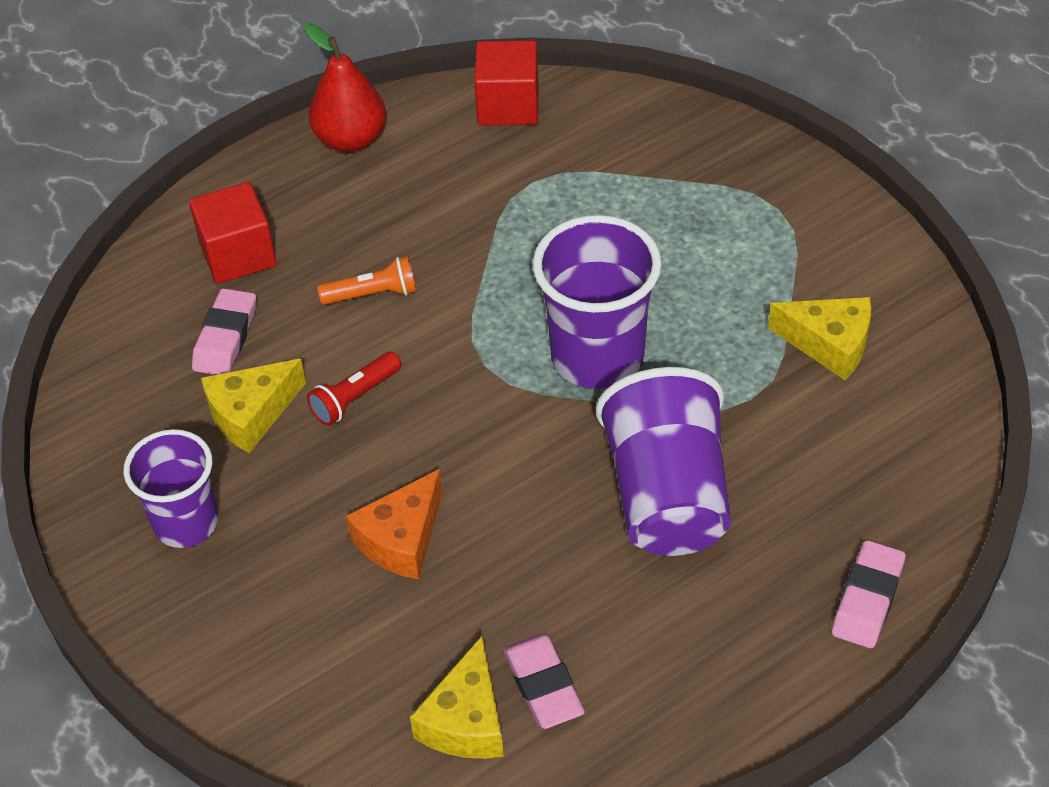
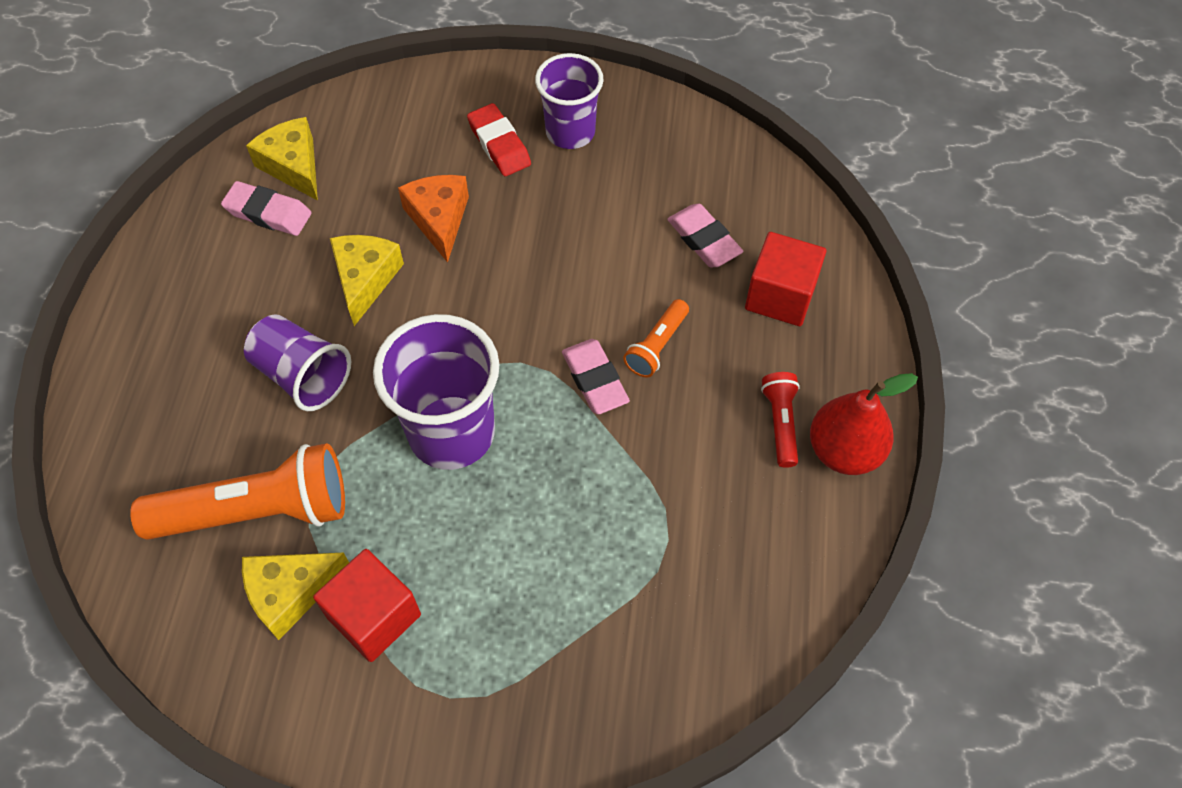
camera: 130 degrees right, 10 degrees up
yellow cheese [201,359,306,453] -> yellow cheese moved to [330,235,404,326]
red flashlight [307,352,401,426] -> red flashlight moved to [761,372,800,468]
red cube [474,40,539,126] -> red cube moved to [313,549,421,662]
purple cup [596,367,731,556] -> purple cup [244,315,351,411], size x0.66
pink eraser [832,540,905,648] -> pink eraser moved to [562,339,630,414]
none -> orange flashlight [130,443,345,540]
none -> red eraser [467,103,531,176]

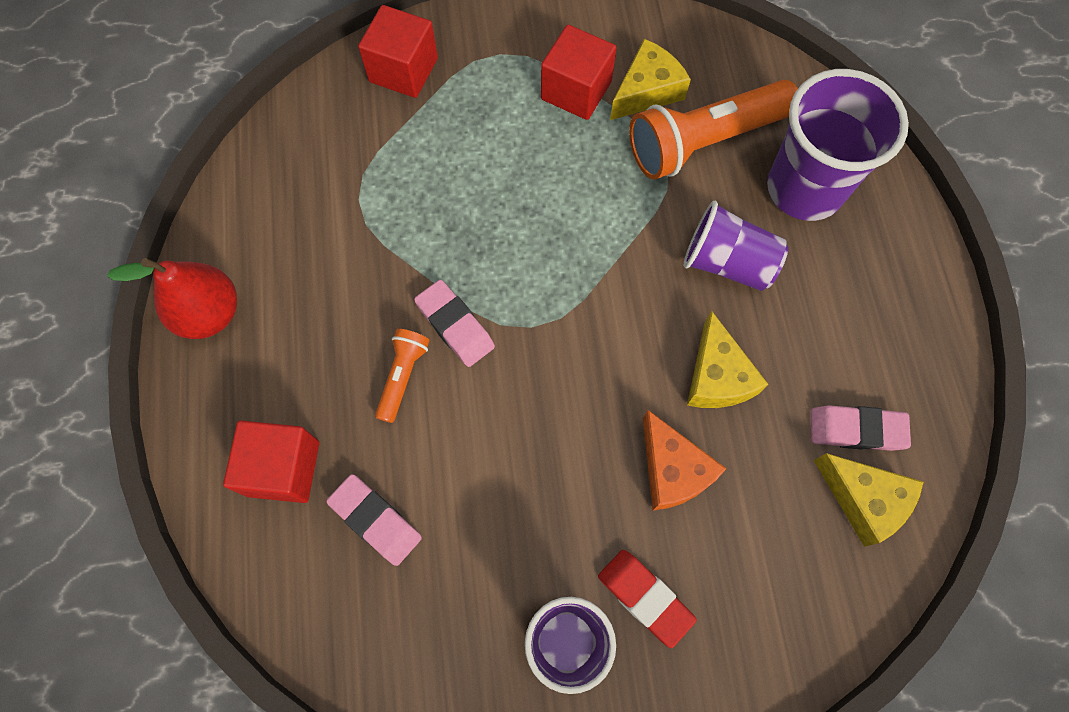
camera: 165 degrees right, 10 degrees up
purple cup [373,314,499,470] -> purple cup moved to [767,69,909,221]
red flashlight [761,372,800,468] -> none
none -> red cube [358,5,438,98]

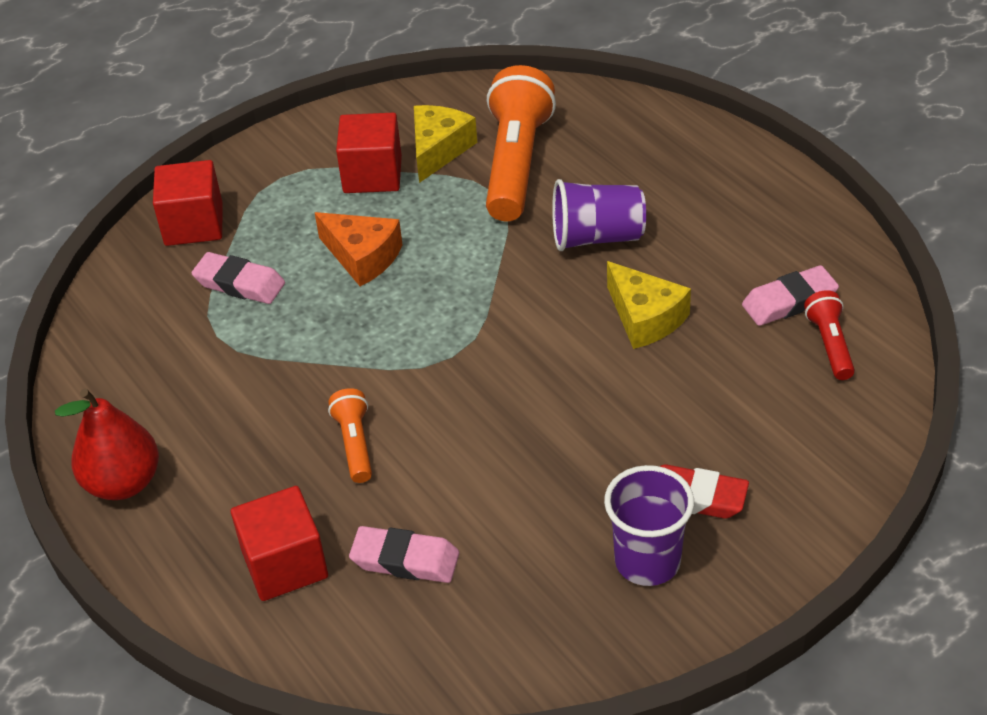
camera: 25 degrees left, 25 degrees down
pink eraser [414,280,495,367] -> pink eraser moved to [192,252,285,304]
orange flashlight [629,80,798,180] -> orange flashlight turned 150 degrees clockwise [486,65,556,221]
orange cheese [643,409,727,510] -> orange cheese moved to [315,212,403,286]
purple cup [767,69,909,221] -> none
yellow cheese [814,453,923,547] -> red flashlight [804,290,855,380]

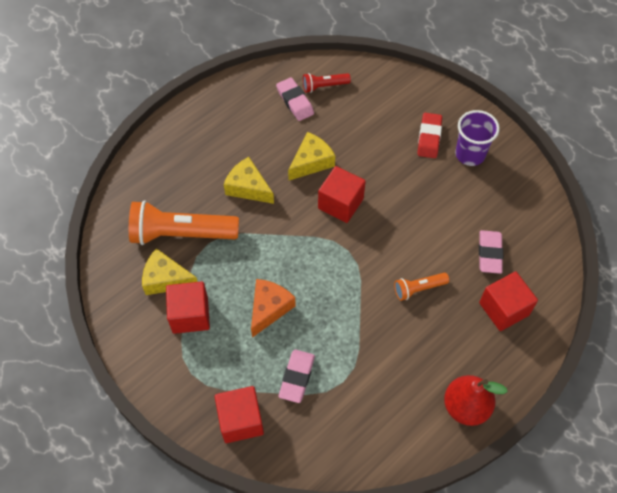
camera: 100 degrees left, 15 degrees up
purple cup [552,179,646,251] -> yellow cheese [224,157,274,204]
none -> red cube [318,166,366,223]

